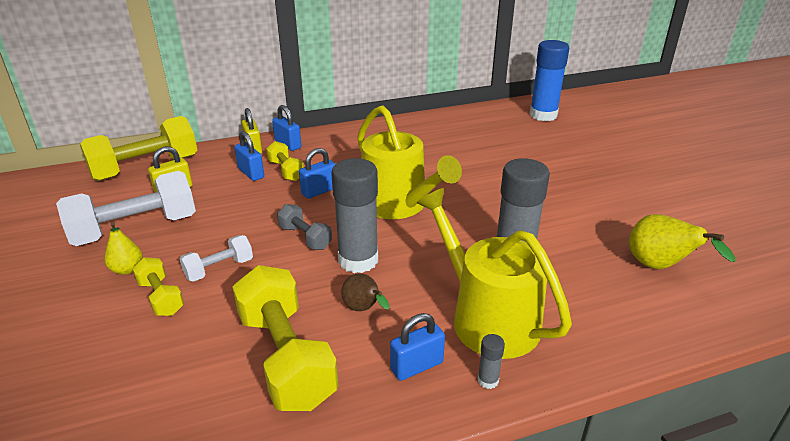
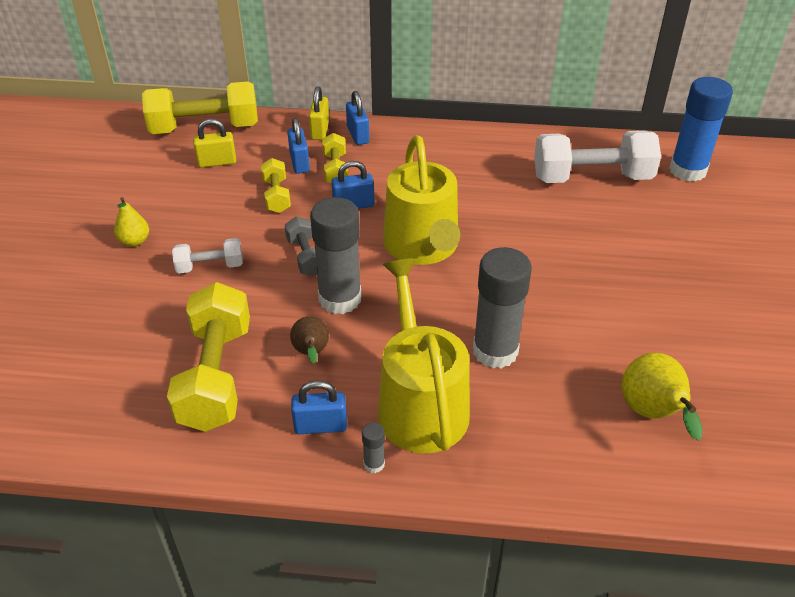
camera: 25 degrees right, 10 degrees up
white dumbbell [56,171,196,246] -> white dumbbell moved to [534,131,661,183]
yellow dumbbell [132,257,184,316] -> yellow dumbbell moved to [261,158,291,213]

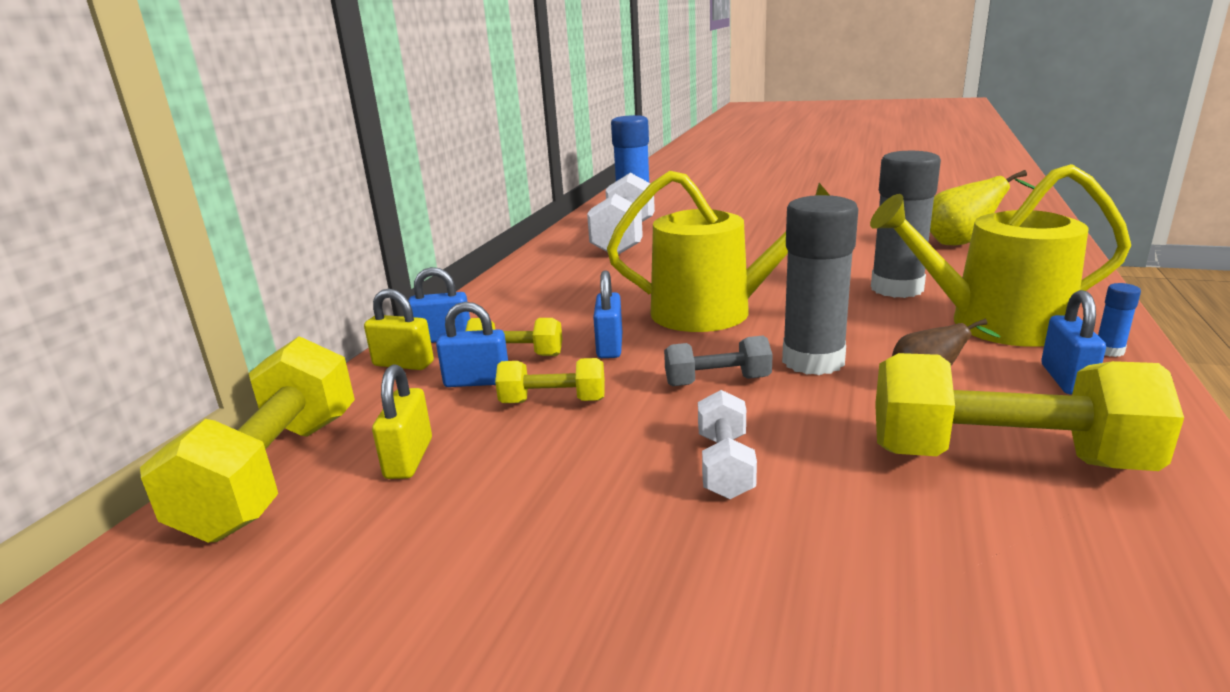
camera: 75 degrees left, 20 degrees down
yellow pear [114,197,149,247] -> none
grey glue stick [362,422,385,473] -> blue glue stick [1098,283,1141,357]

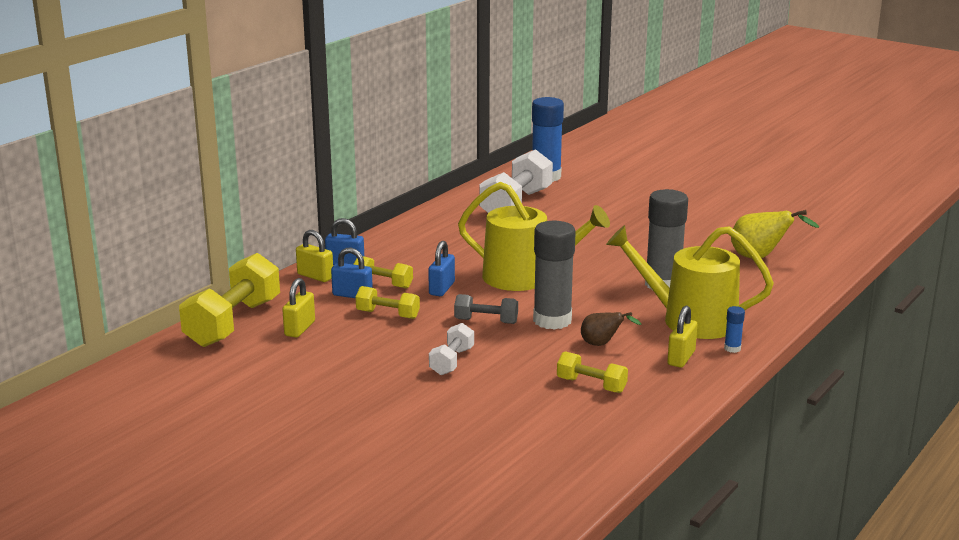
camera: 15 degrees right, 0 degrees up
yellow dumbbell [875,353,1184,471] -> yellow dumbbell [557,351,628,393], size x0.51
blue padlock [1041,290,1106,395] -> yellow padlock [667,306,697,368]

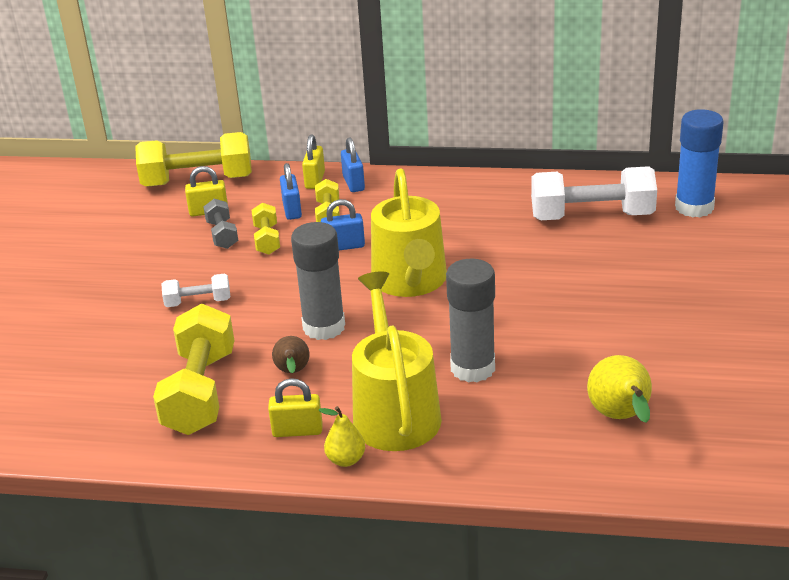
camera: 65 degrees right, 10 degrees up
grey dumbbell [454,294,518,324] -> grey dumbbell moved to [204,199,238,249]
yellow dumbbell [557,351,628,393] -> yellow dumbbell [153,304,234,435], size x1.95
blue glue stick [724,306,745,353] -> yellow pear [319,406,365,467]

